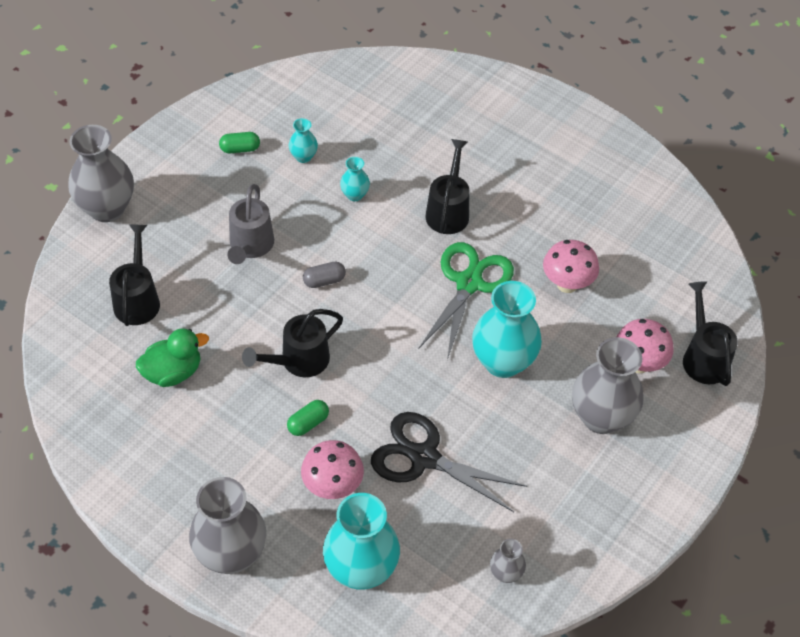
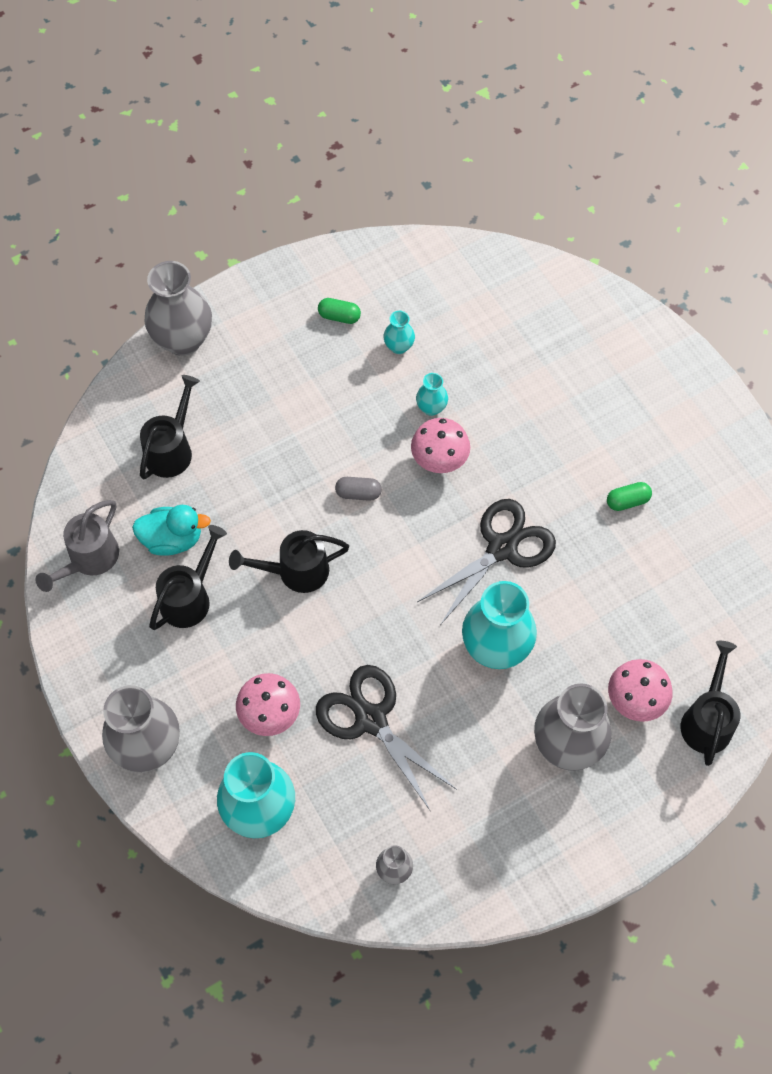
camera: 25 degrees right, 10 degrees up
green duck [136,328,209,387] -> turquoise duck [132,505,211,556]
grey watering can [227,184,274,264] -> grey watering can moved to [35,500,119,592]
green capsule [287,400,329,436] -> green capsule moved to [607,482,652,511]
green scissors [418,242,514,360] -> black scissors [417,499,556,625]
black watering can [425,139,469,234] -> black watering can moved to [149,525,227,630]
pink mushroom [543,240,599,293] -> pink mushroom moved to [411,418,470,473]

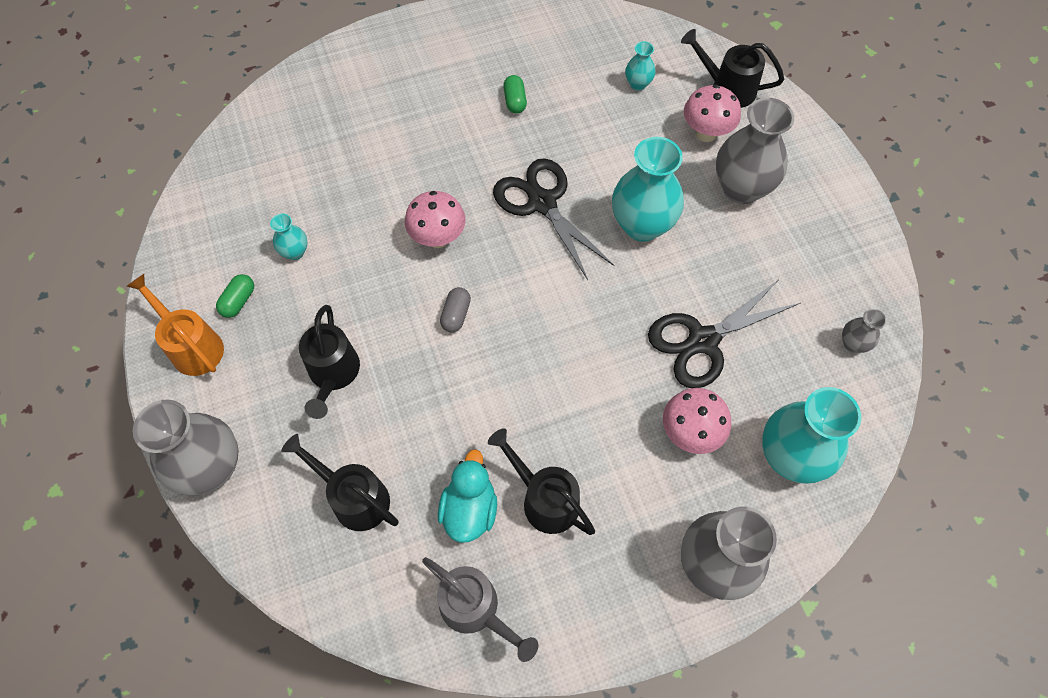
camera: 80 degrees left, 0 degrees up
black watering can [229,530,349,593] -> black watering can moved to [299,305,360,419]
turquoise vase [416,373,448,416] -> turquoise vase moved to [625,41,656,91]
none -> orange watering can [126,274,224,376]

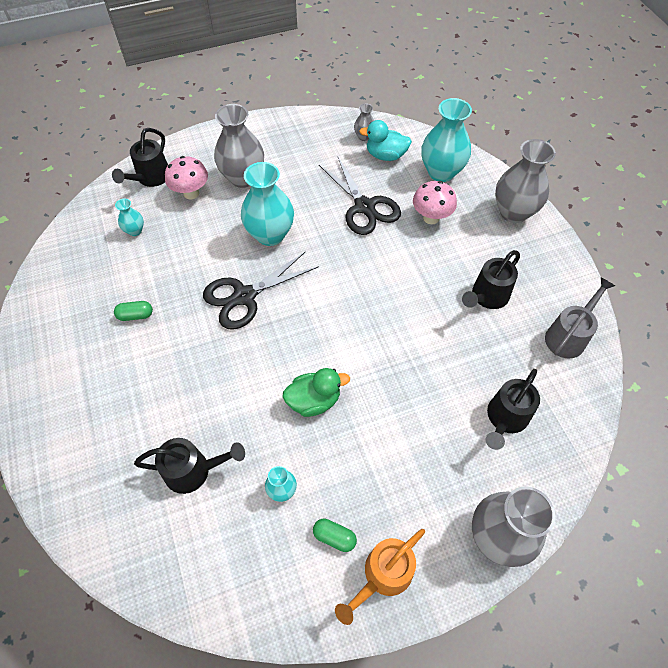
camera: 90 degrees left, 5 degrees down
black watering can [299,305,360,419] -> black watering can moved to [134,438,245,494]
pink mushroom [405,191,466,248] -> none
turquoise duck [438,449,497,543] -> turquoise duck moved to [359,120,412,161]
grey capsule [440,287,471,332] -> none
none -> green duck [282,368,350,417]

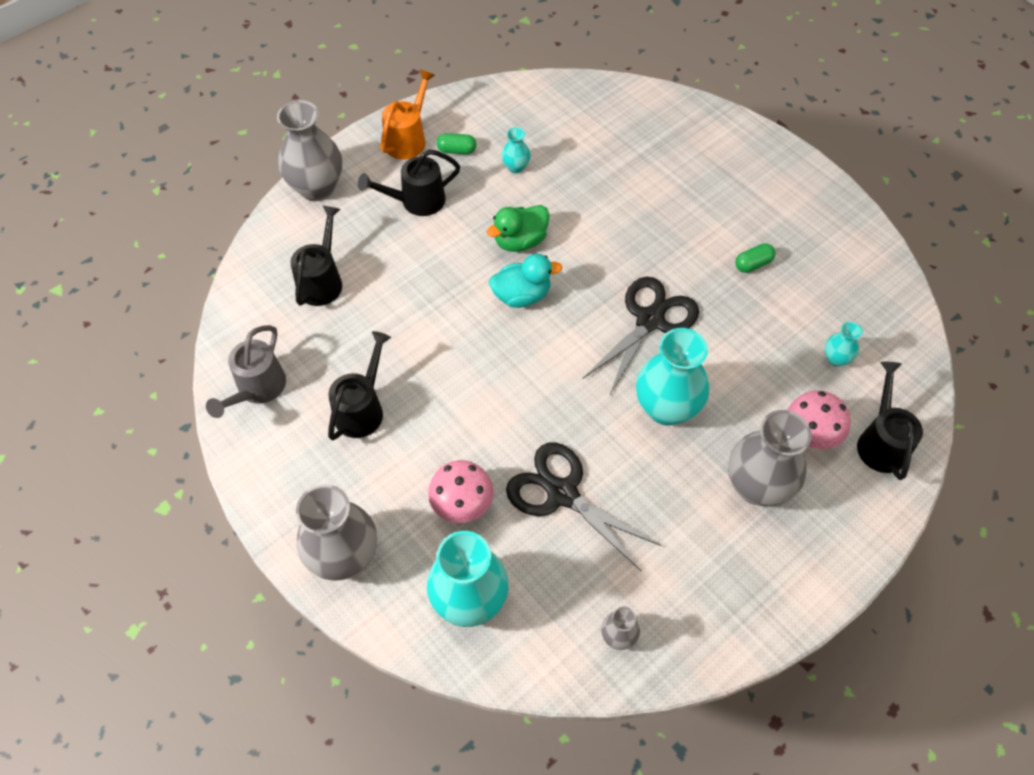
camera: 160 degrees right, 0 degrees up
black watering can [134,438,245,494] -> black watering can moved to [358,149,460,216]
turquoise duck [359,120,412,161] -> turquoise duck moved to [489,254,562,308]

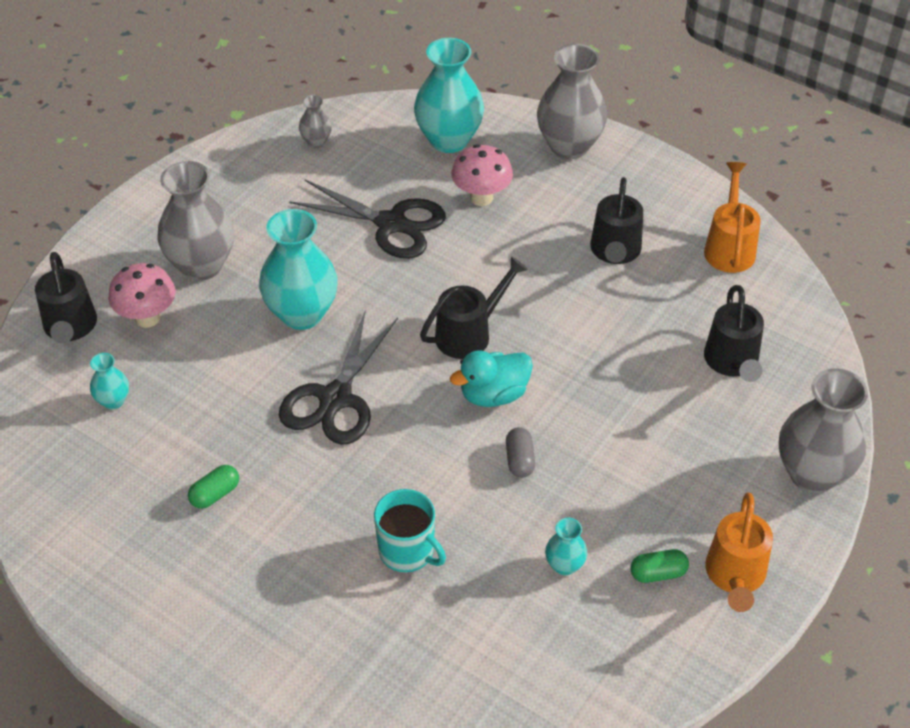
camera: 165 degrees right, 10 degrees down
grey watering can [206,325,286,418] -> orange watering can [704,162,761,273]
black watering can [358,149,460,216] -> black watering can moved to [420,256,528,359]
green duck [487,205,549,252] -> grey capsule [506,427,535,478]
none -> turquoise mug [374,489,446,572]

